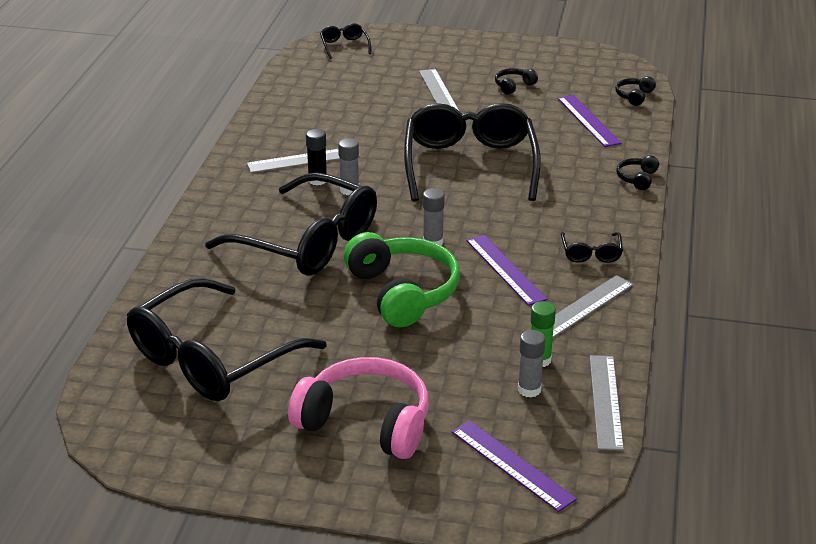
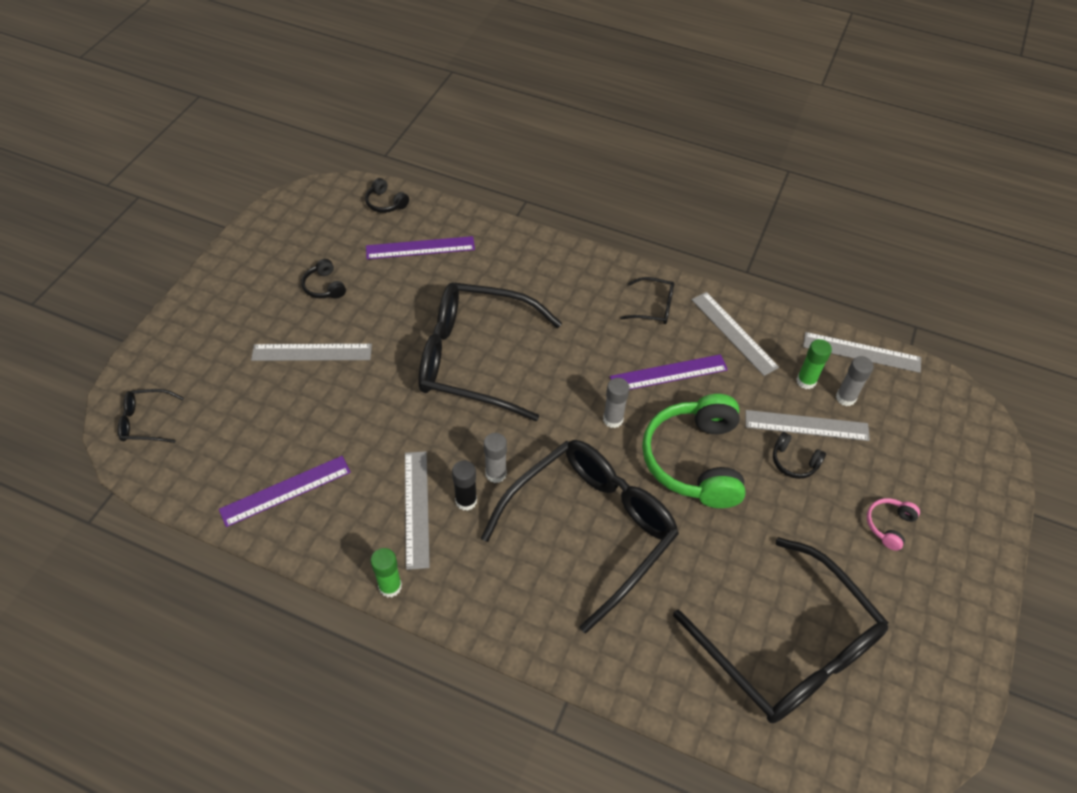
camera: 80 degrees left, 20 degrees up
pink headphones [288,357,429,459] -> pink headphones [867,498,920,551], size x0.44
green headphones [344,232,460,327] -> green headphones turned 75 degrees counterclockwise [642,394,745,508]
purple ruler [452,420,577,512] -> purple ruler moved to [219,456,351,527]
black headphones [616,155,659,190] -> black headphones moved to [773,432,826,479]
none -> green glue stick [371,548,402,598]
none -> grey ruler [745,410,870,441]

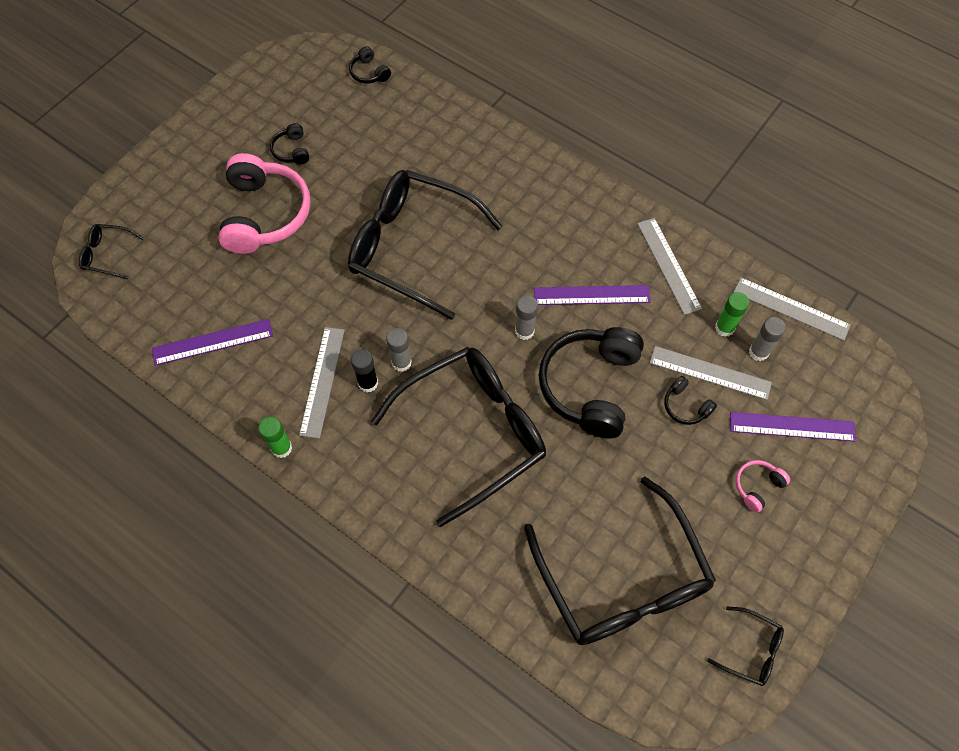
camera: 15 degrees right, 10 degrees up
grey ruler [251,344,372,361] -> pink headphones [218,153,311,254]
purple ruler [366,236,475,259] -> purple ruler moved to [730,412,856,442]
black glasses [620,277,674,324] -> black glasses moved to [707,607,784,686]
green headphones [642,394,745,508] -> black headphones [539,327,644,438]

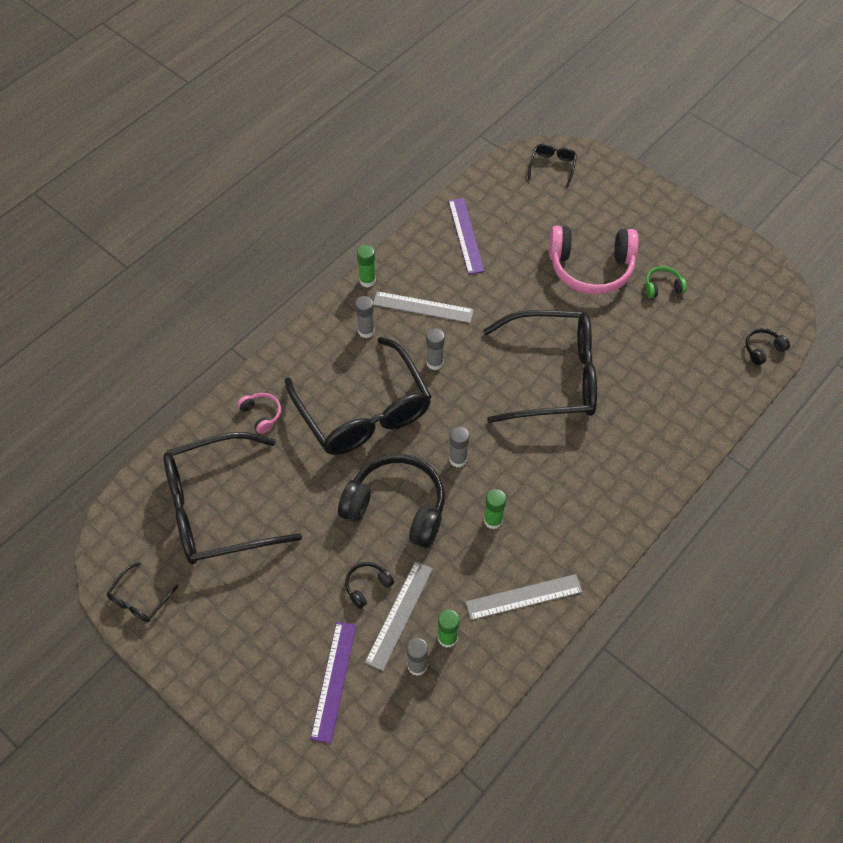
camera: 95 degrees right, 5 degrees down
black headphones [270,123,309,164] -> green headphones [646,266,687,298]
black glasses [348,170,503,320] -> black glasses turned 60 degrees clockwise [483,310,597,423]
black glue stick [351,349,378,392] -> none
purple ruler [534,285,650,305] -> green glue stick [484,489,506,529]
grey ruler [733,278,851,341] -> none
pink headphones [736,460,790,513] -> pink headphones moved to [237,393,281,434]
none -> grey glue stick [355,296,375,338]

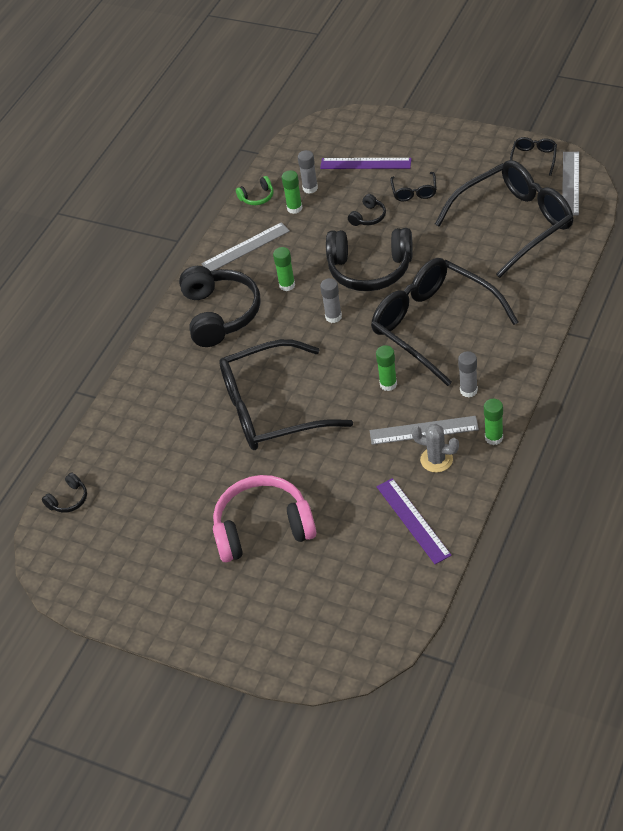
camera: 170 degrees right, 10 degrees down
pink headphones [237,393,281,434] -> none
purple ruler [310,622,356,743] -> purple ruler turned 75 degrees counterclockwise [320,158,412,169]
grey ruler [365,561,433,671] -> grey ruler moved to [562,152,579,216]
grey glue stick [426,328,445,370] -> green glue stick [376,345,397,391]
black glasses [528,144,577,188] -> black glasses moved to [390,172,437,201]
green headphones [646,266,687,298] -> green headphones moved to [236,176,274,205]
none -> black headphones [179,266,261,347]
none -> grey cactus [411,424,459,473]

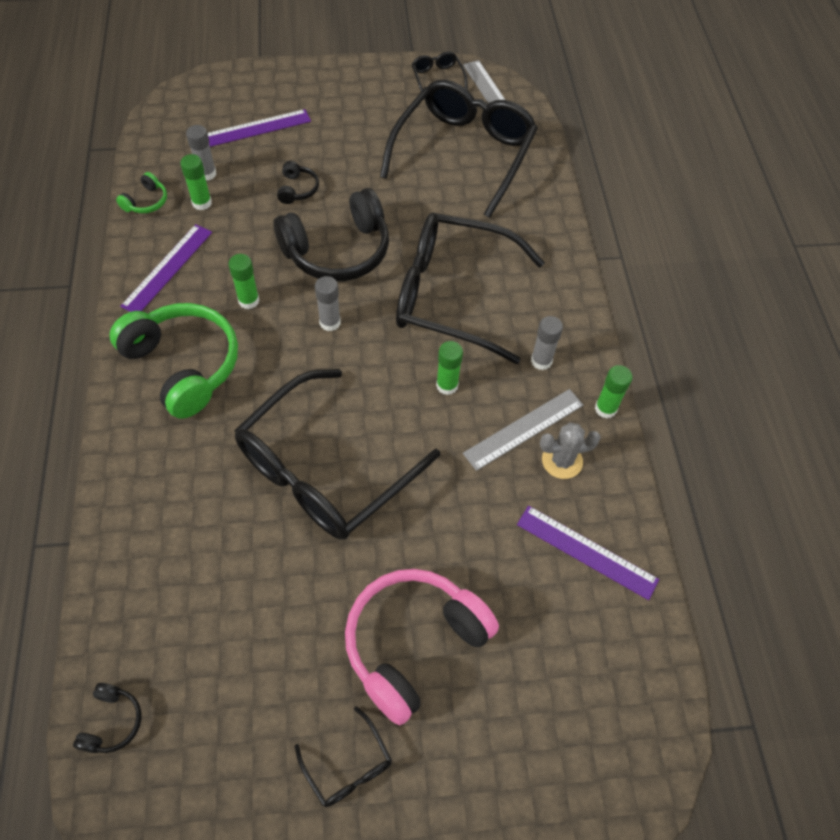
camera: 40 degrees left, 10 degrees up
black headphones [179,266,261,347] -> green headphones [109,303,238,419]
grey ruler [201,222,290,271] -> purple ruler [120,224,212,312]
black glasses [390,172,437,201] -> black glasses moved to [295,706,392,807]

